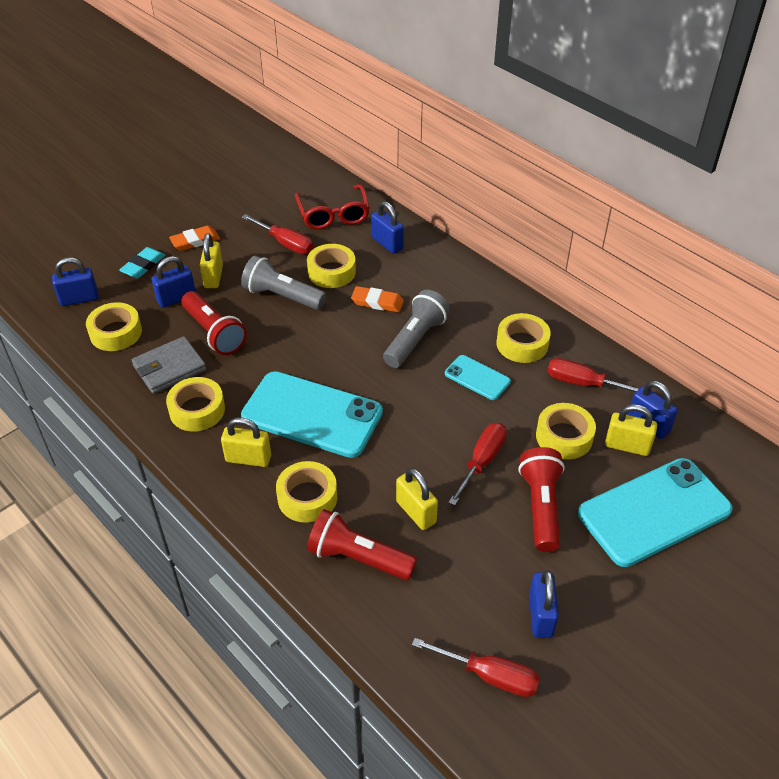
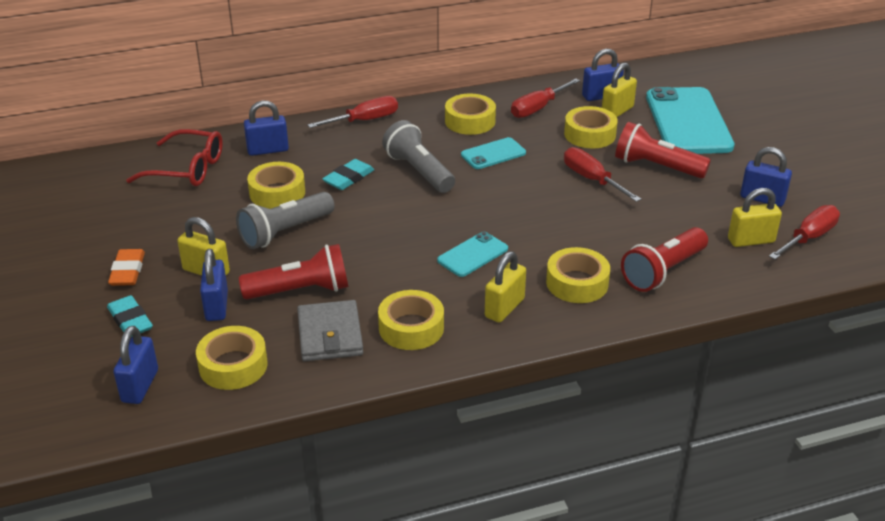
camera: 65 degrees left, 10 degrees down
turquoise phone [241,371,383,458] -> turquoise phone [437,232,508,277], size x0.49
red screwdriver [242,214,313,254] -> red screwdriver moved to [307,96,398,128]
orange eraser [351,286,404,312] -> turquoise eraser [322,159,375,190]
yellow padlock [396,468,438,530] -> yellow padlock moved to [728,188,782,247]

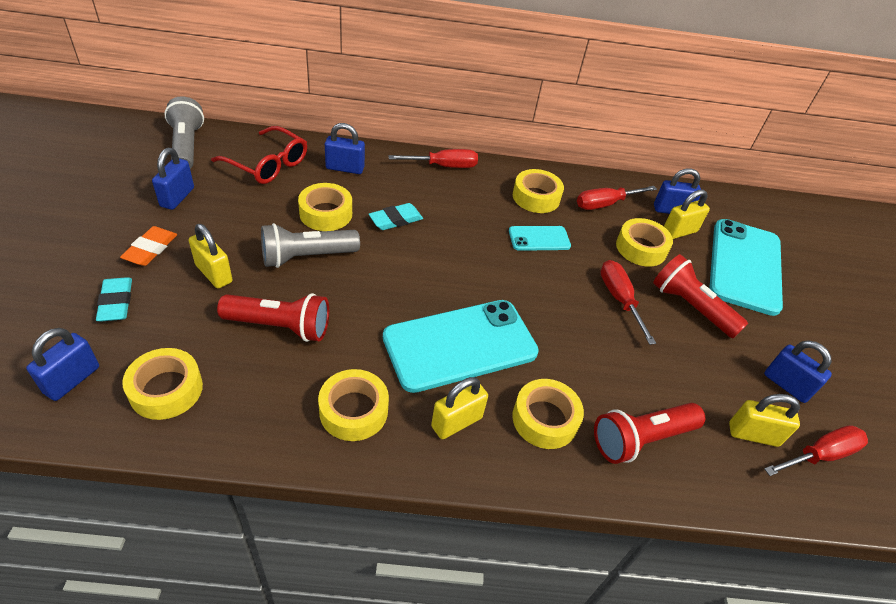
camera: 15 degrees right, 10 degrees up
blue padlock [200,249,228,321] -> blue padlock moved to [152,148,194,210]
grey wallet [297,300,363,361] -> none
grey flashlight [382,120,455,193] -> grey flashlight moved to [164,96,204,169]
turquoise phone [437,232,508,277] -> turquoise phone [383,300,539,393], size x2.05

